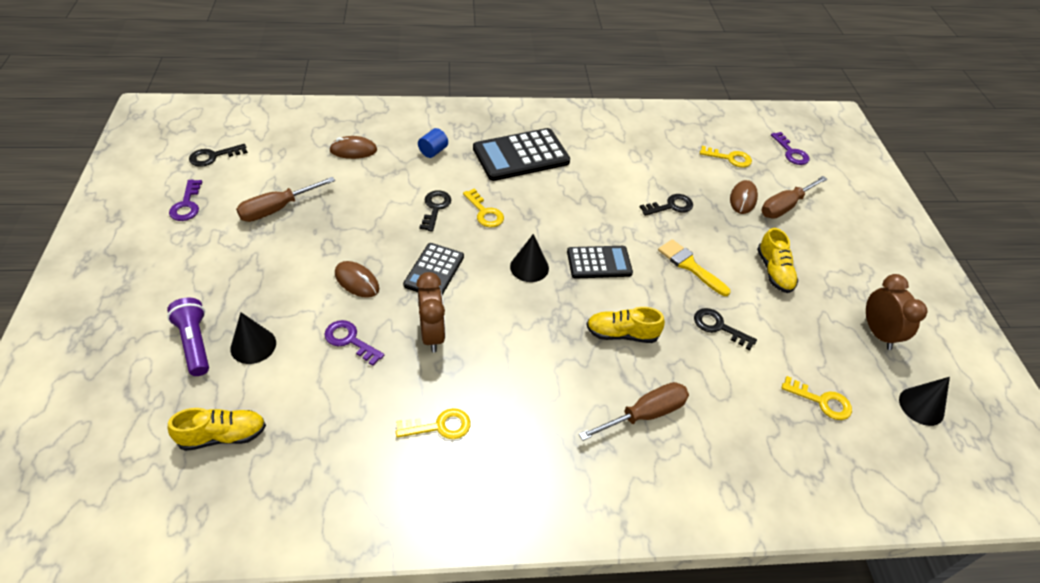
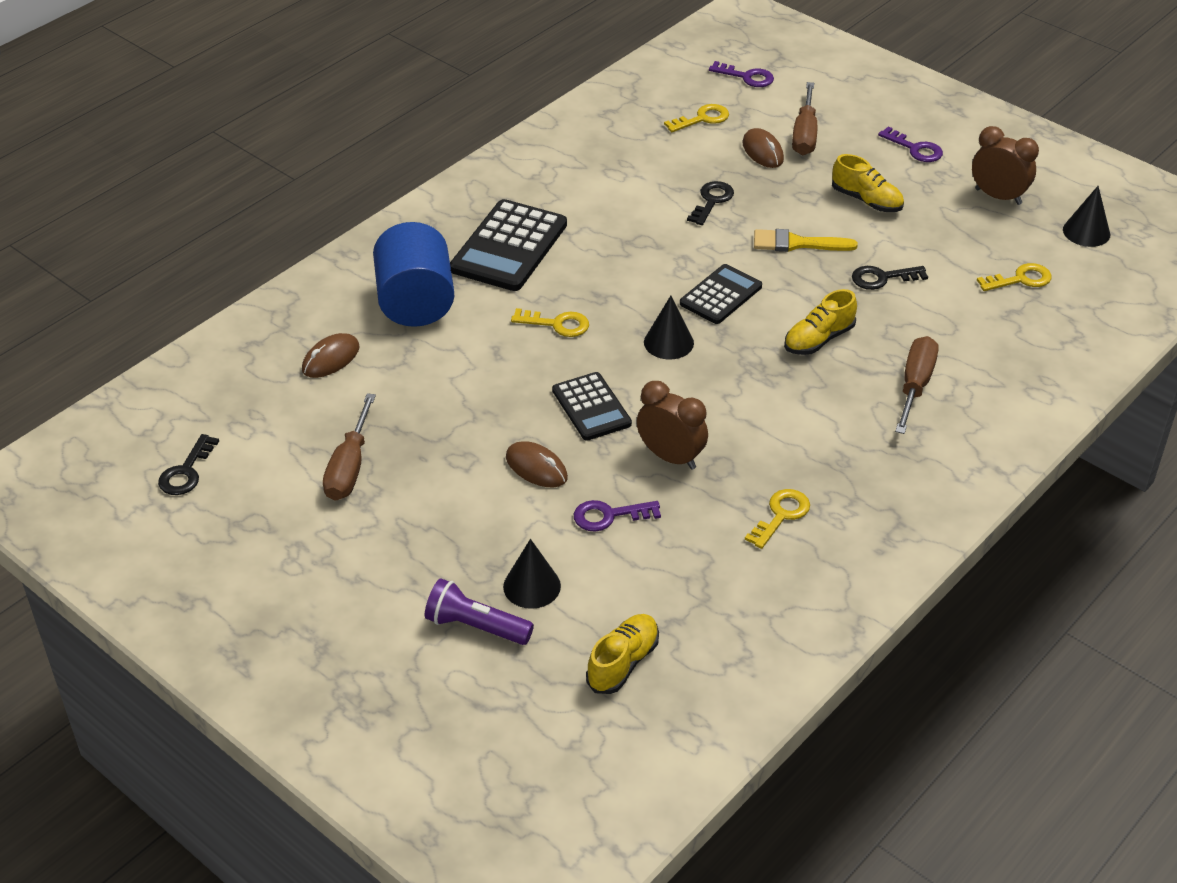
camera: 40 degrees left, 5 degrees down
purple key [169,180,202,221] -> purple key moved to [878,127,943,162]
brown mouse [335,261,379,298] -> brown mouse turned 45 degrees clockwise [506,441,568,488]
blue cylinder [418,128,448,158] -> blue cylinder [373,222,454,327], size x2.37
black key [419,190,451,232] -> none

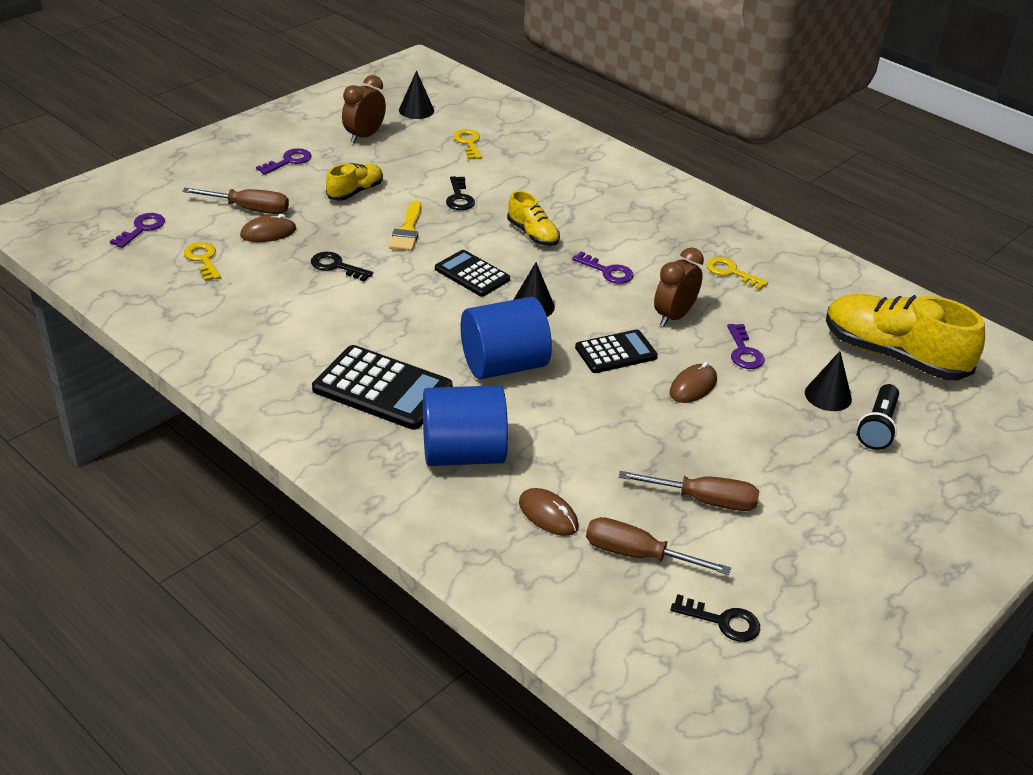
camera: 90 degrees left, 5 degrees down
purple flashlight [425,579,534,645] -> black flashlight [857,384,899,450]
yellow key [511,308,589,337] -> blue cylinder [460,297,552,379]
yellow shoe [586,614,659,694] -> yellow shoe [826,294,985,380], size x1.94
brown screwdriver [895,336,938,434] -> brown screwdriver moved to [586,517,731,575]
none -> purple key [572,251,633,284]

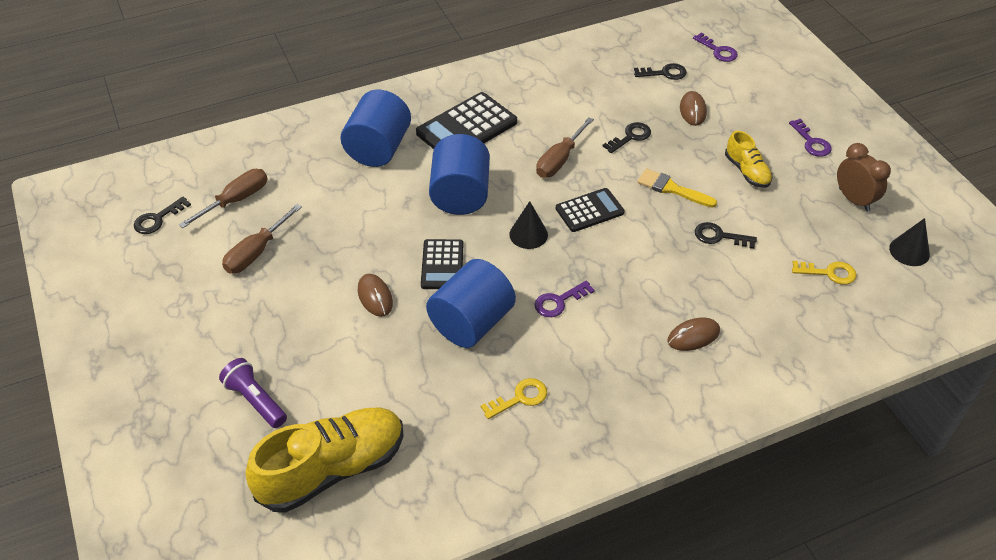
camera: 115 degrees right, 10 degrees up
brown screwdriver [182,188,289,214] -> brown screwdriver moved to [536,117,594,178]
yellow key [184,242,221,281] -> black key [634,63,687,80]
yellow shoe [507,191,560,246] -> none
brown mouse [519,488,579,536] -> brown mouse moved to [667,318,720,351]
brown clock [654,247,704,327] -> blue cylinder [426,259,516,348]
purple key [727,324,765,369] -> none
black cone [805,351,852,411] -> none
black flashlight [857,384,899,450] -> purple flashlight [219,358,287,428]

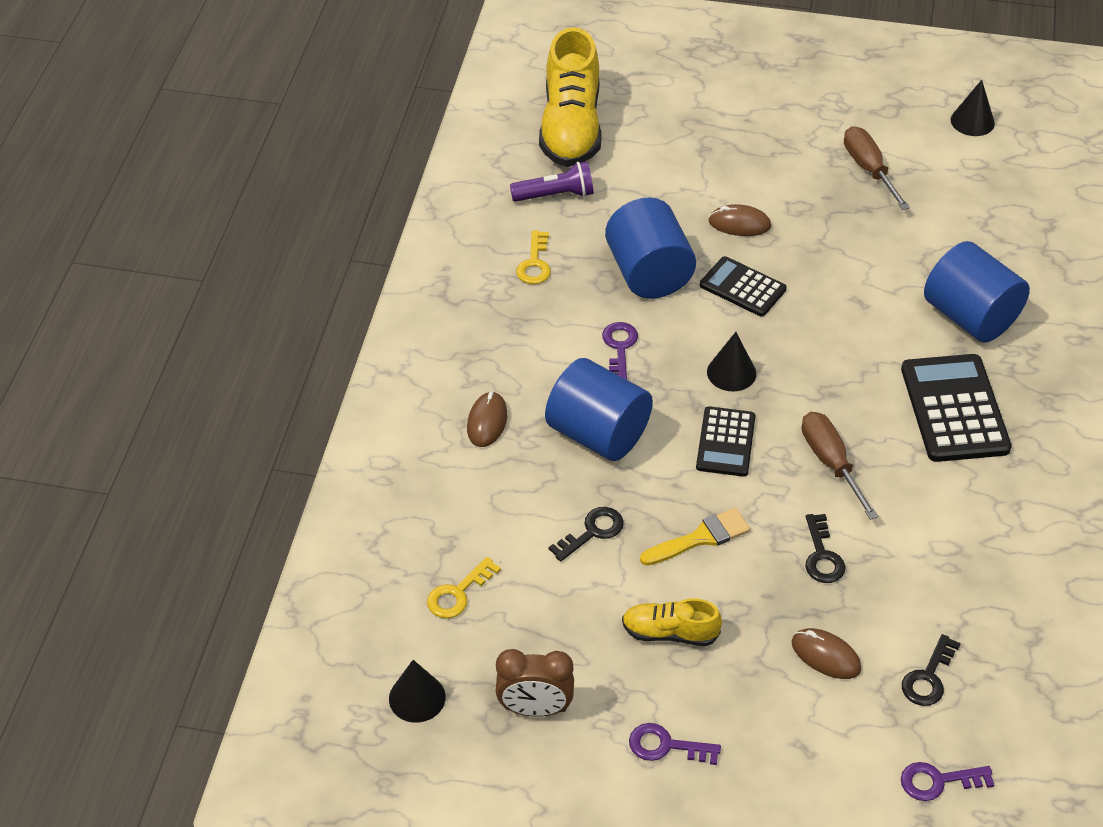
camera: 125 degrees right, 0 degrees up
black key [134,197,191,234] -> black cone [951,80,995,136]
brown screwdriver [179,169,267,228] -> none
purple flashlight [219,358,287,428] -> purple flashlight moved to [510,161,594,202]
blue cylinder [429,134,490,215] -> blue cylinder moved to [545,358,653,461]

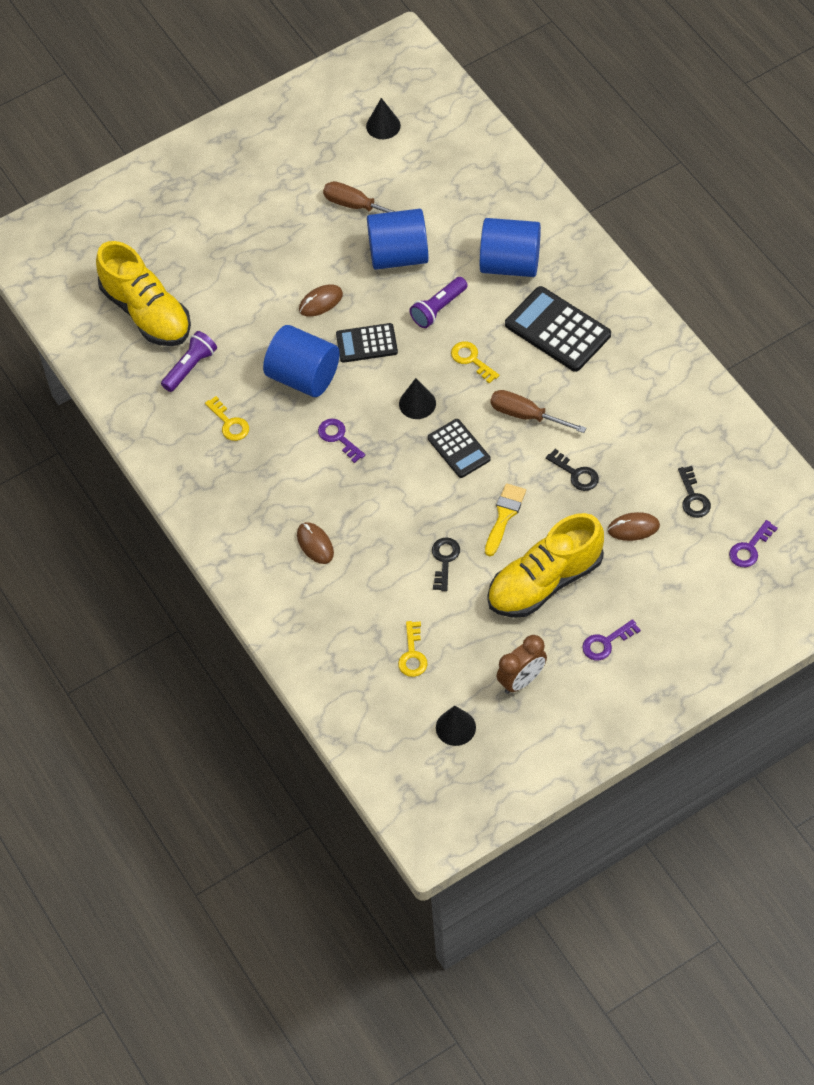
camera: 40 degrees left, 10 degrees up
blue cylinder [545,358,653,461] -> blue cylinder moved to [367,209,429,270]
yellow shoe [622,598,722,646] -> yellow shoe [487,513,604,618], size x1.94
none -> purple flashlight [410,277,468,328]
none -> yellow key [451,341,499,384]

